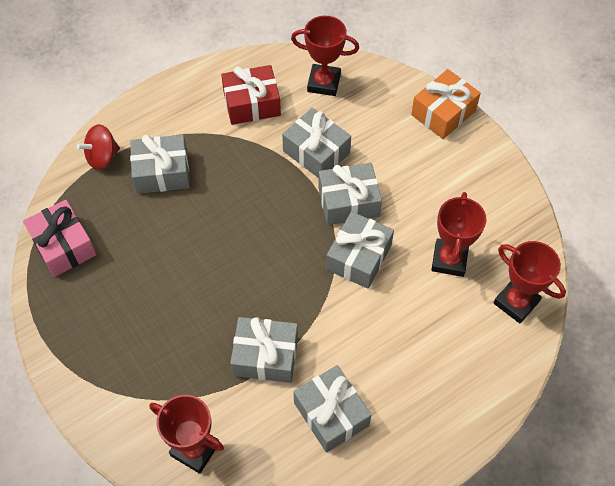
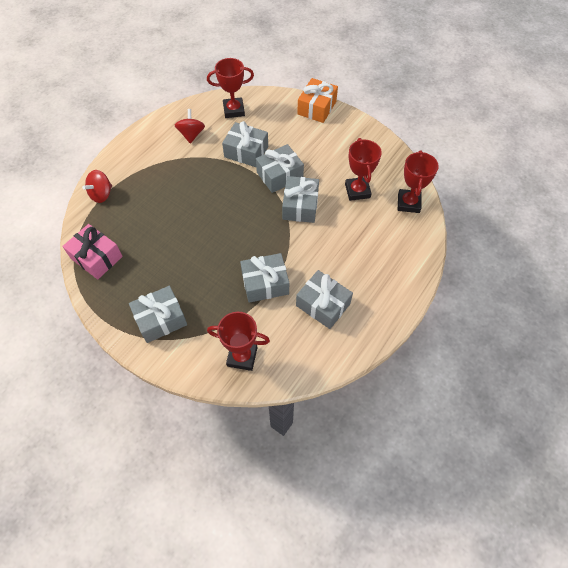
camera: 20 degrees left, 0 degrees up
grey gift [130,135,190,194] -> grey gift moved to [129,286,187,343]
red gift [221,65,281,125] -> red spinning top [174,109,205,144]
red trophy [494,241,566,323] -> red trophy turned 75 degrees clockwise [398,150,439,213]

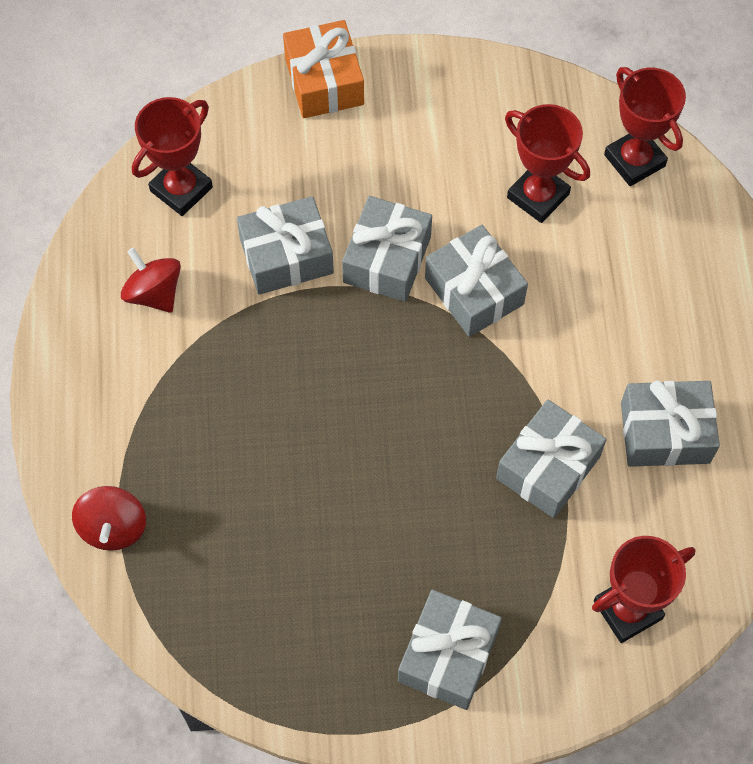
camera: 40 degrees left, 5 degrees up
pink gift [62,224,123,279] -> none

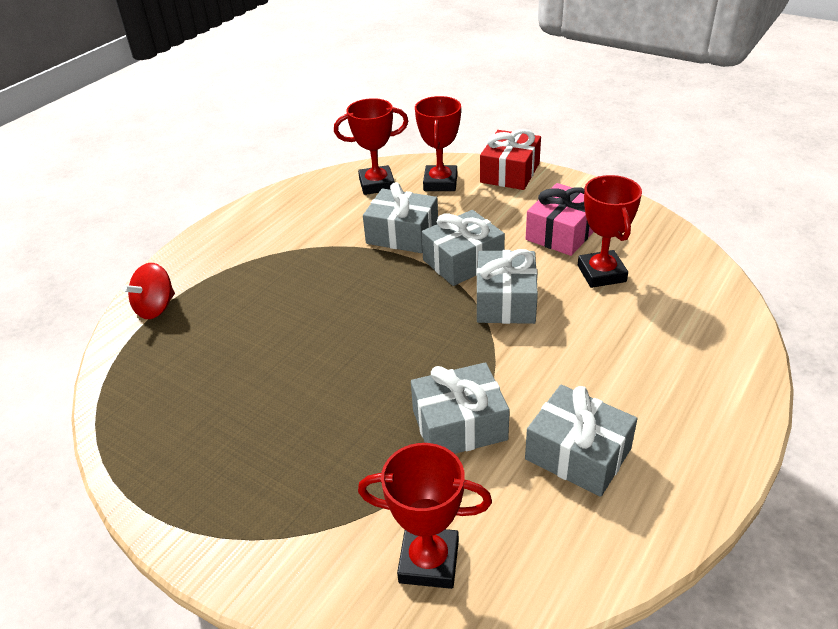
camera: 40 degrees right, 25 degrees down
red spinning top [121,248,181,313] -> none
orange gift [283,20,364,118] -> red gift [480,129,541,190]
grey gift [398,590,502,710] -> none
red trophy [604,67,686,186] -> red trophy moved to [415,96,461,191]
none -> pink gift [526,183,594,256]

